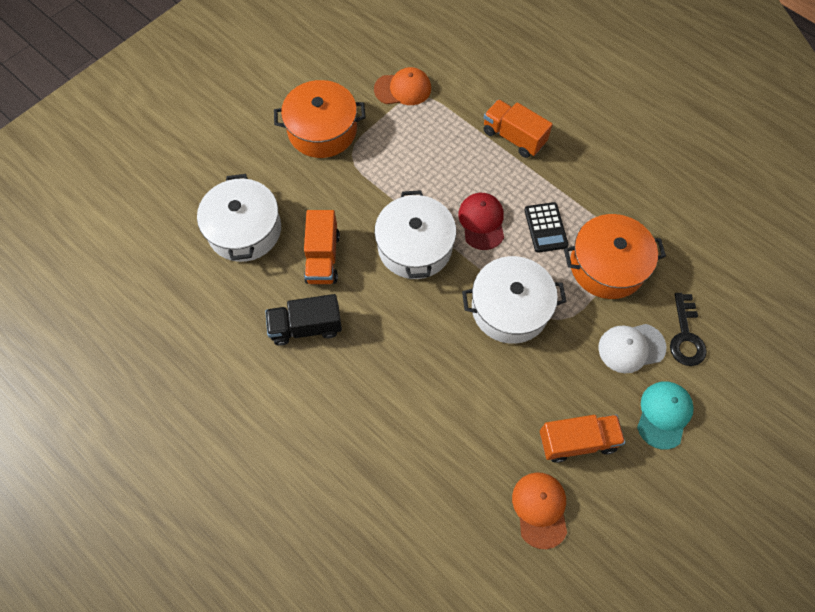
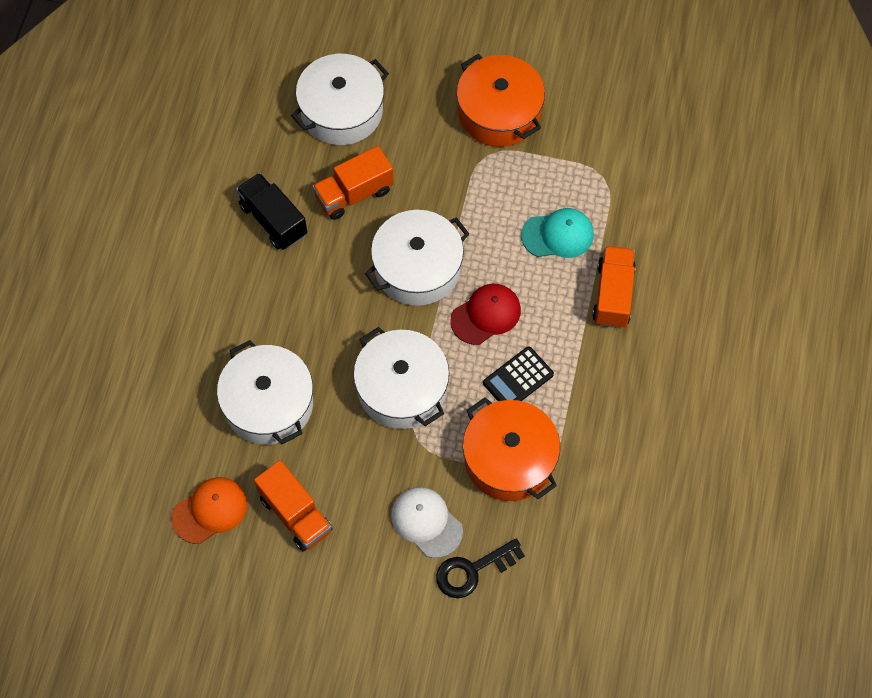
camera: 60 degrees right, 0 degrees up
orange cap [374,67,431,105] -> none
turquoise cap [637,381,694,450] -> turquoise cap moved to [521,208,594,258]
none -> white pot [217,340,313,445]

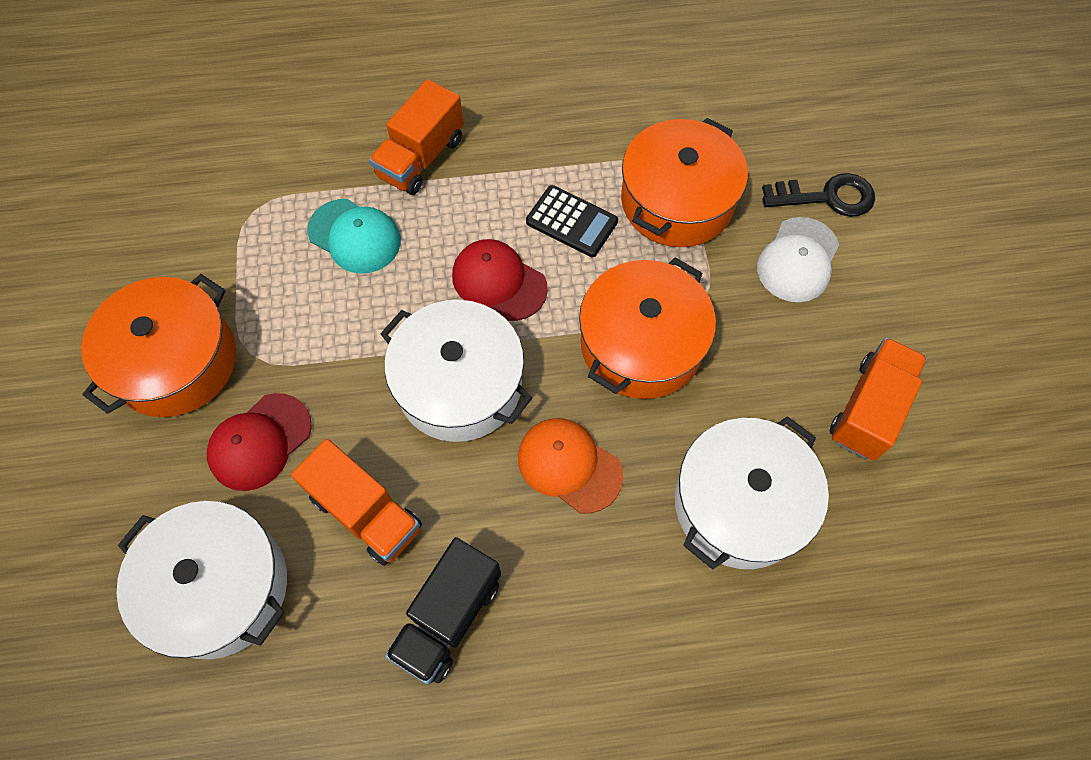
camera: 110 degrees left, 0 degrees up
orange cap [171,477,248,544] -> orange cap moved to [518,418,623,513]
white pot [353,327,449,429] -> orange pot [579,257,716,399]
black key [436,539,525,598] -> black key turned 45 degrees counterclockwise [762,173,875,217]
turquoise cap [521,208,594,258] -> turquoise cap turned 150 degrees clockwise [307,199,401,274]
orange truck [592,246,636,328] -> orange truck turned 45 degrees counterclockwise [369,79,464,195]
none -> red cap [207,393,312,491]

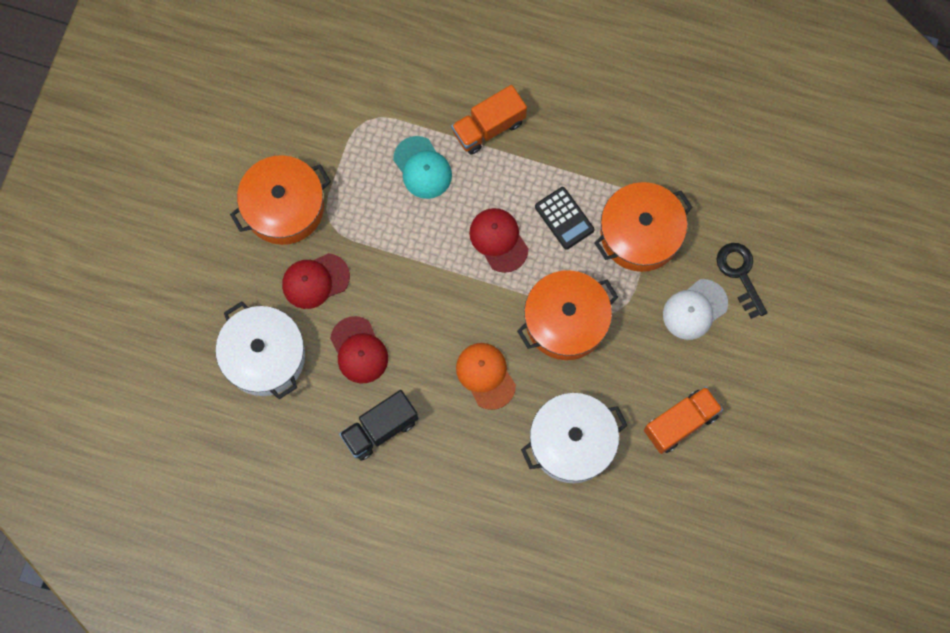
camera: 25 degrees right, 10 degrees up
orange truck [291,439,422,566] -> red cap [330,316,388,384]
white pot [380,300,532,442] -> none
black key [762,173,875,217] -> black key turned 135 degrees counterclockwise [717,243,767,319]

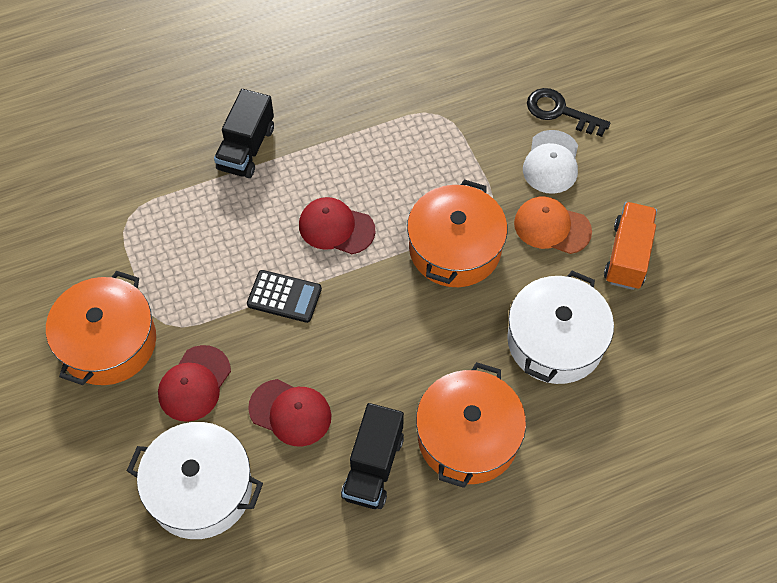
camera: 40 degrees left, 15 degrees down
turquoise cap [393,136,452,199] -> none
orange truck [451,85,527,155] -> black truck [214,89,274,178]
orange cap [456,343,516,410] -> orange cap moved to [514,196,592,254]
black calculator [535,187,594,250] -> black calculator moved to [247,270,322,323]
orange pot [594,182,693,272] -> orange pot moved to [416,362,526,488]

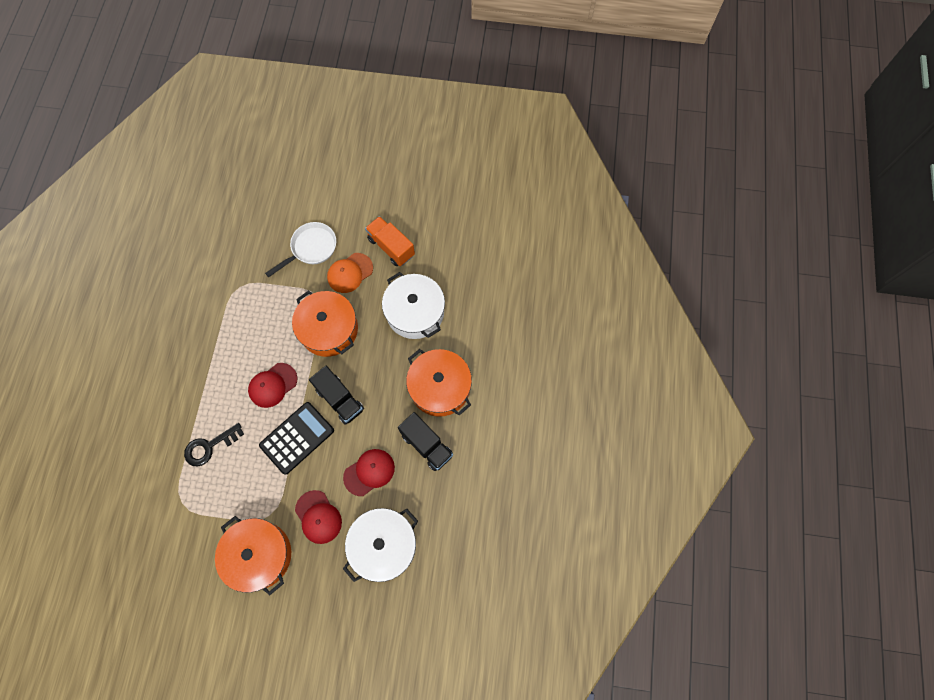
camera: 60 degrees left, 10 degrees up
black truck [214,89,274,178] -> black truck moved to [309,366,364,425]
black calculator [247,270,322,323] -> black calculator [259,402,334,475], size x1.51
white cap [523,130,578,194] -> white pan [265,222,336,277]
black key [527,88,610,137] -> black key moved to [184,423,244,466]

